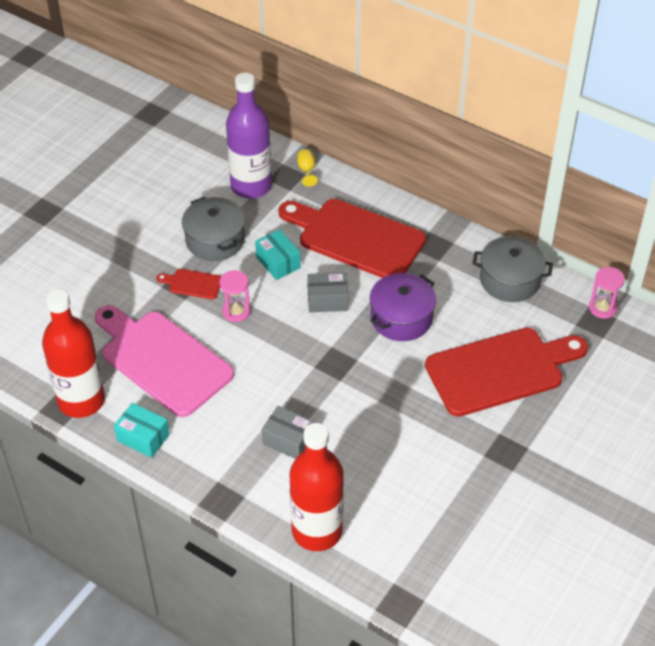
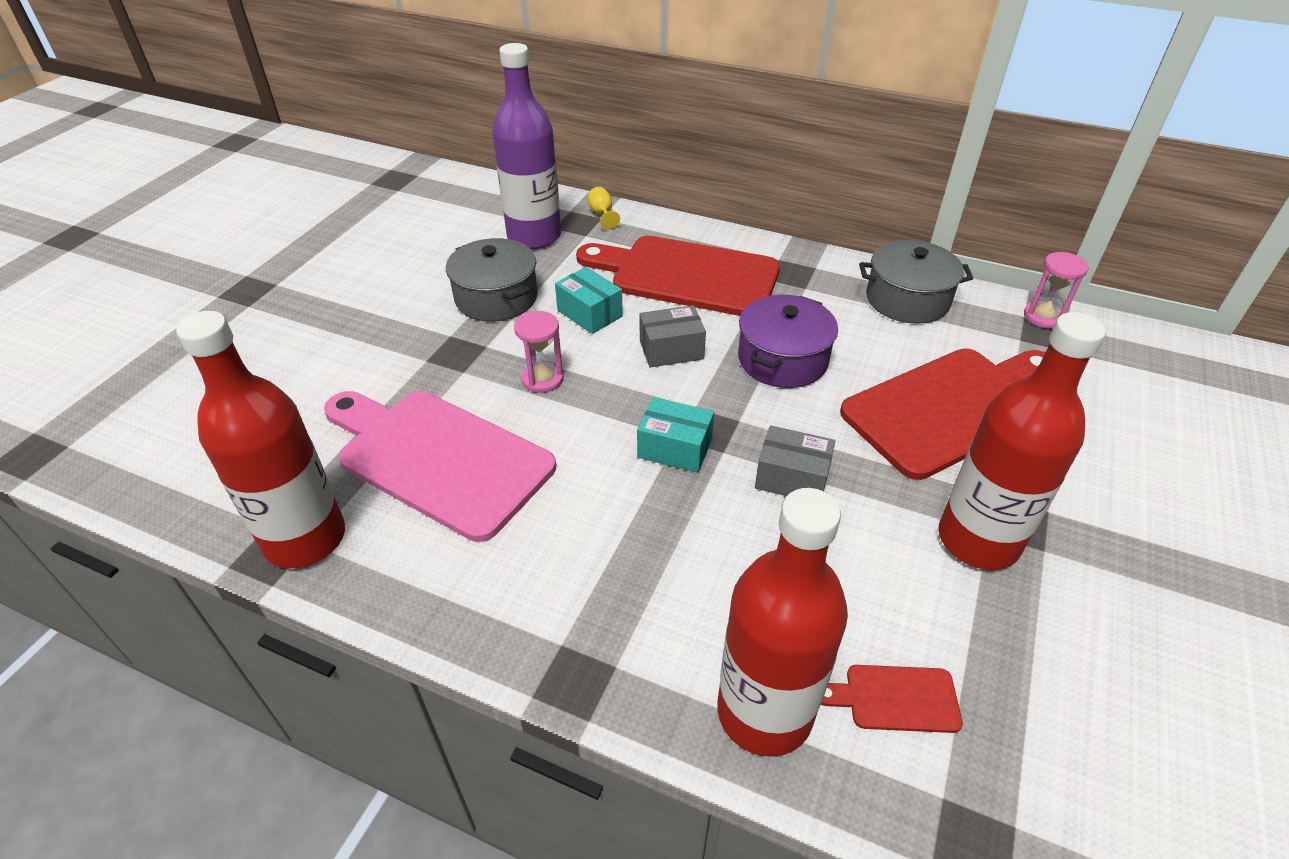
camera: 10 degrees left, 5 degrees down
turquoise box [114,403,170,458] -> turquoise box moved to [637,397,714,473]
red cutting board [156,269,221,299] -> red cutting board moved to [821,665,963,733]
grey box [262,406,315,459] -> grey box moved to [755,425,835,496]
none -> red bottle [938,312,1106,570]

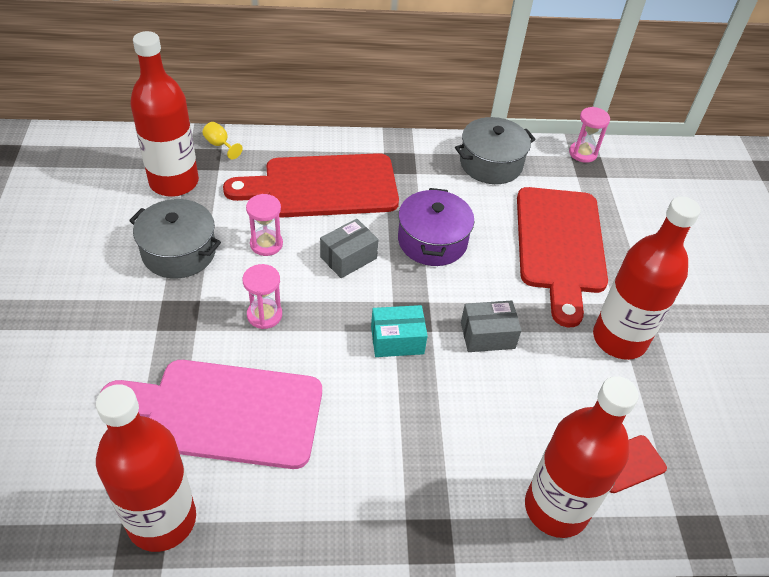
camera: 30 degrees left, 5 degrees up
purple bottle [492,43,561,249] -> red bottle [130,31,199,197]
turquoise box [555,267,623,334] -> pink hourglass [246,194,283,256]
red cutting board [840,349,1045,480] -> red cutting board turned 150 degrees clockwise [517,187,608,327]

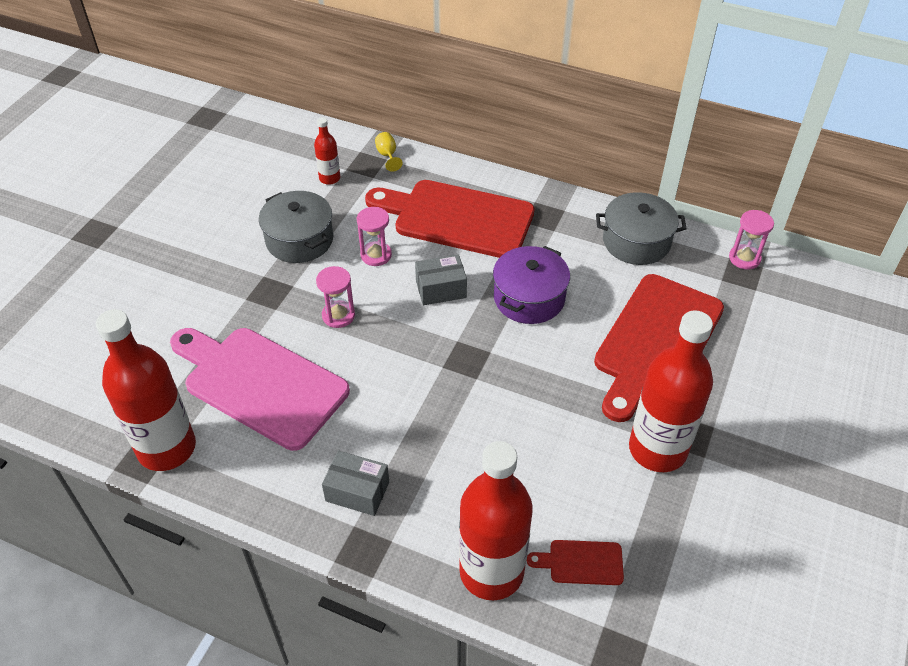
camera: 30 degrees right, 0 degrees up
red bottle [130,31,199,197] -> red bottle [314,117,340,185], size x0.47
turquoise box [371,305,428,357] -> none
grey box [461,301,521,352] -> grey box moved to [322,450,389,516]

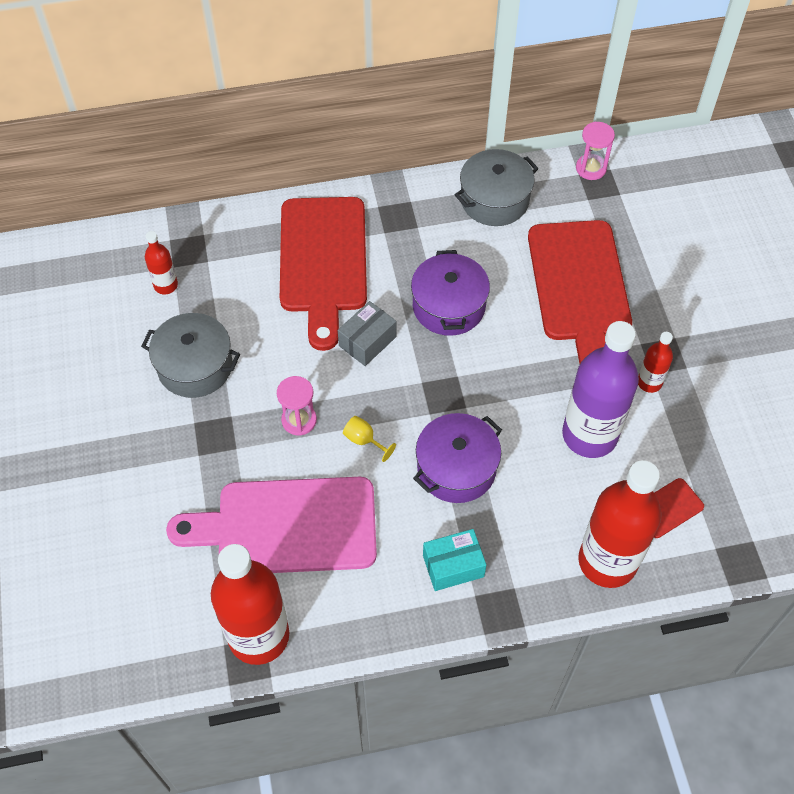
camera: 35 degrees left, 10 degrees up
grey box [322,450,389,516] -> turquoise box [423,529,486,591]
pink hourglass [357,207,392,266] -> none
red cutting board [365,180,535,258] -> red cutting board turned 75 degrees counterclockwise [280,197,367,351]
yellow goblet [375,132,403,172] -> yellow goblet moved to [343,416,396,462]
red bottle [629,310,713,472] -> red bottle [638,332,673,393], size x0.47
none -> purple pot [413,413,502,503]
none -> purple bottle [562,321,639,458]

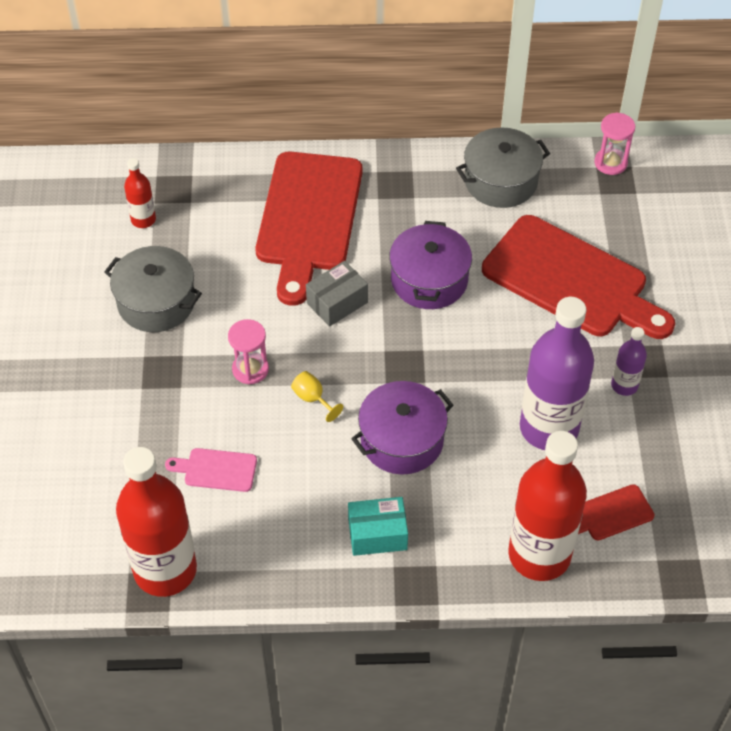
camera: 10 degrees right, 5 degrees down
pink cutting board [166,477,377,573] -> pink cutting board [165,448,257,492], size x0.42
red cutting board [528,220,632,364] -> red cutting board turned 60 degrees counterclockwise [482,215,675,339]
red bottle [638,332,673,393] -> purple bottle [611,327,647,396]

